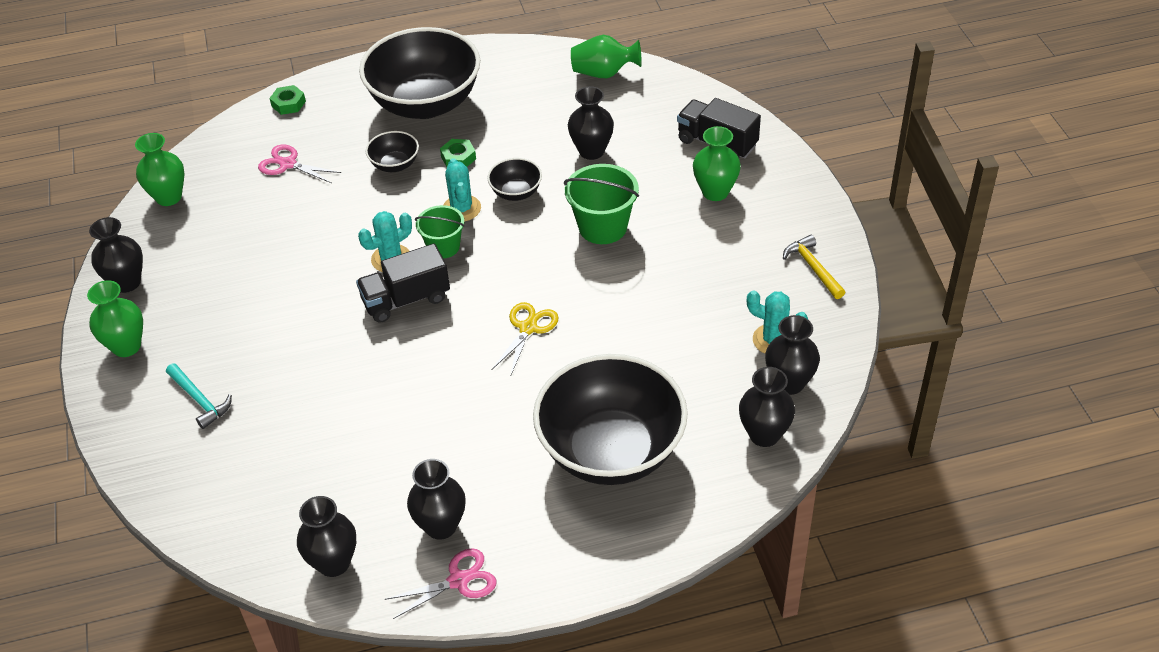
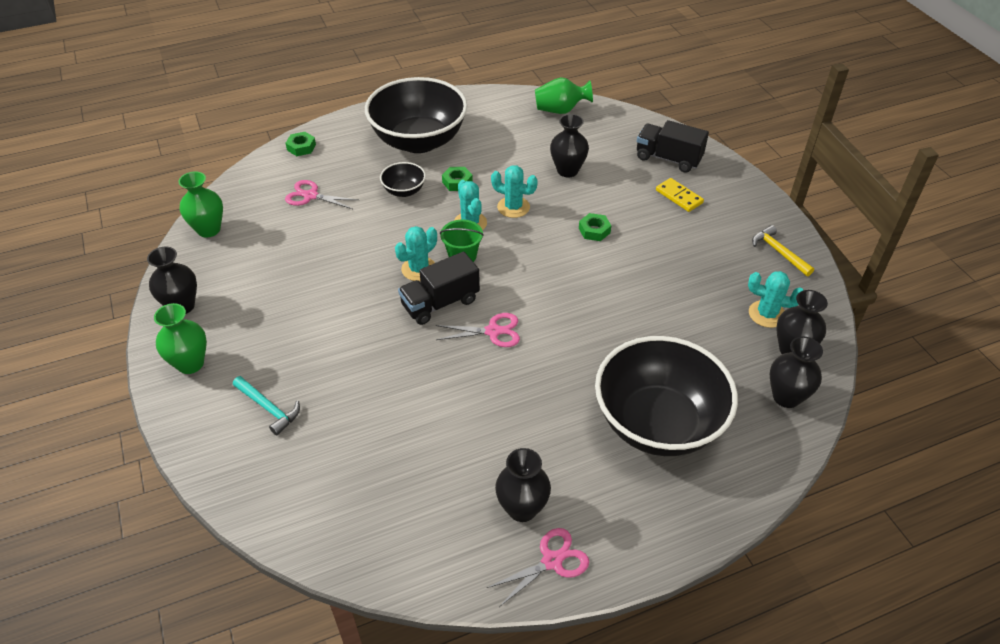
camera: 10 degrees left, 0 degrees up
black vase [297,496,356,577] -> none
black bowl [487,158,542,201] -> turquoise cactus [491,165,538,218]
yellow scissors [492,302,559,375] -> none
green bucket [564,164,639,244] -> green nut [579,213,611,241]
green vase [693,126,741,201] -> yellow domino [656,178,704,212]
none -> pink scissors [436,313,520,347]

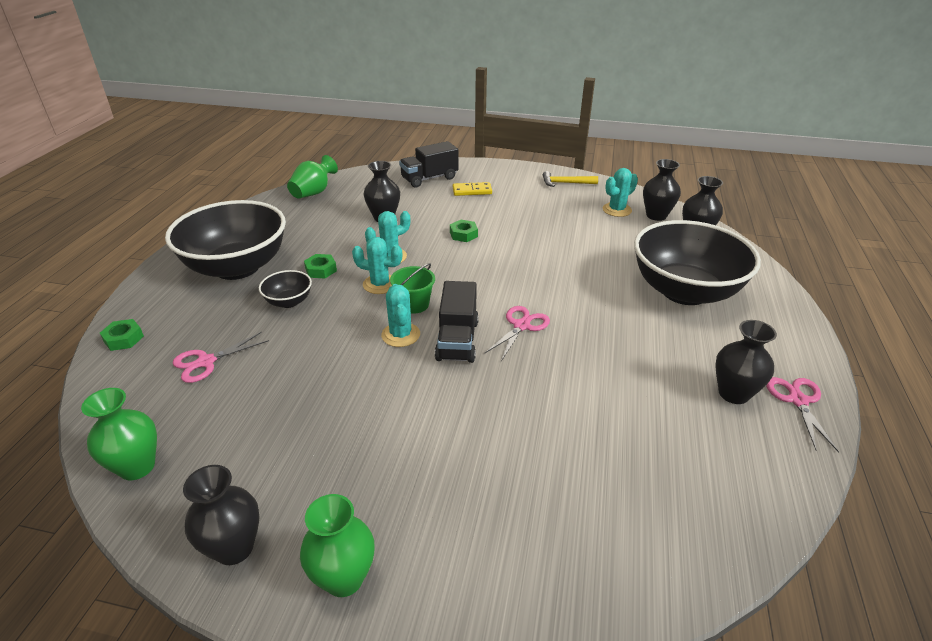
camera: 55 degrees left, 10 degrees down
turquoise hammer [233,376,300,435] -> none

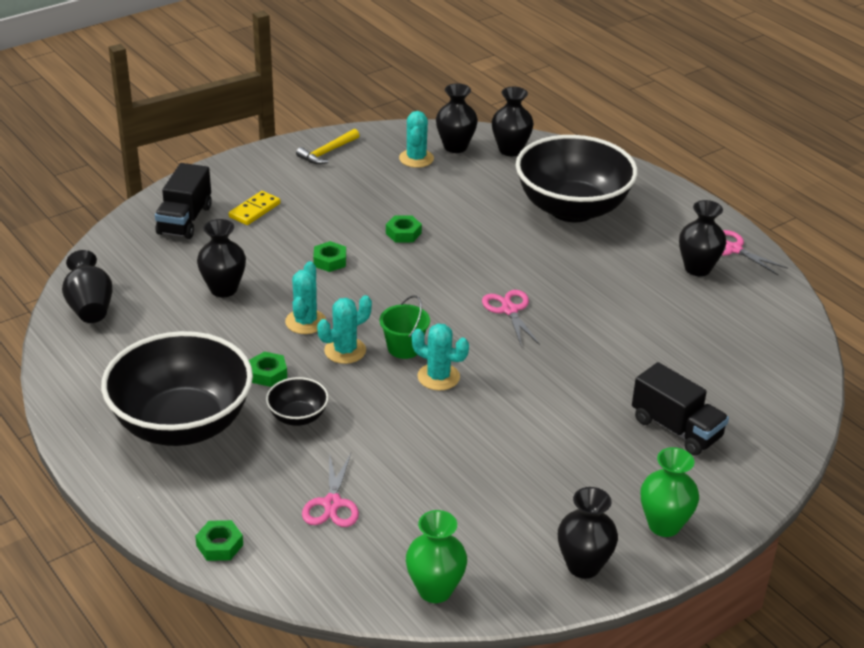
camera: 50 degrees left, 0 degrees up
green vase [287,155,338,199] -> black vase [62,250,112,323]
black truck [435,281,479,363] -> black truck moved to [632,362,729,456]
none -> green nut [386,215,422,243]

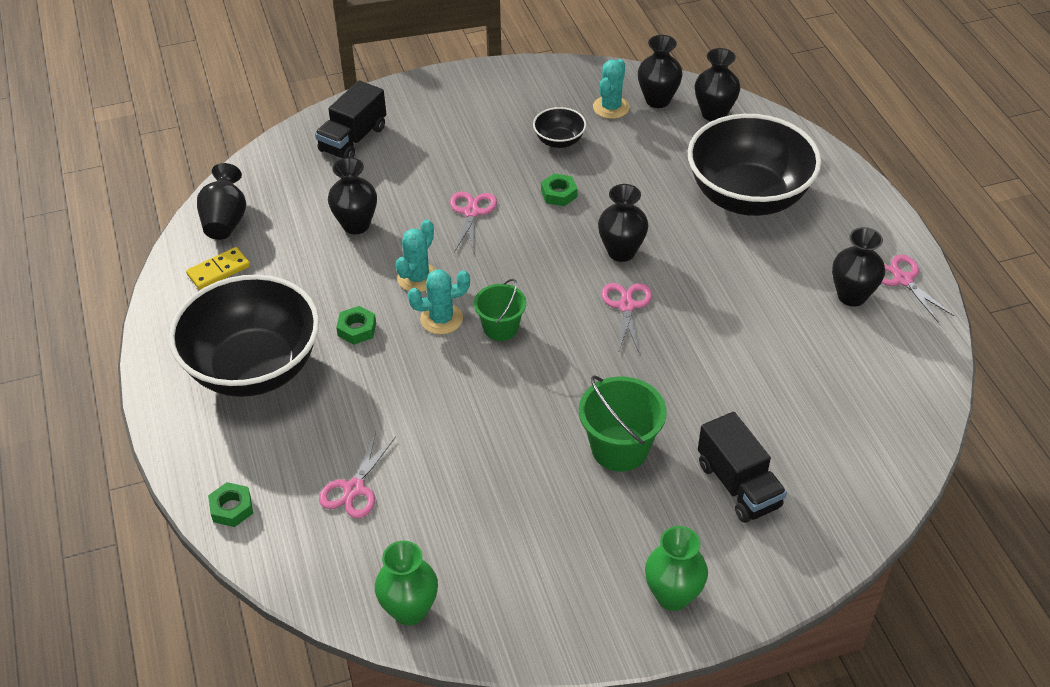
camera: 20 degrees right, 10 degrees up
yellow domino [229,191,281,225] -> yellow domino moved to [186,247,250,290]
black bowl [266,377,329,426] -> black bowl moved to [533,107,586,148]
yellow hammer [296,129,360,164] -> none
green nut [313,241,346,272] -> pink scissors [450,191,497,254]
turquoise cactus [412,323,469,391] -> none
black vase [558,487,618,579] -> black vase moved to [598,184,648,262]
none -> green bucket [579,375,667,472]

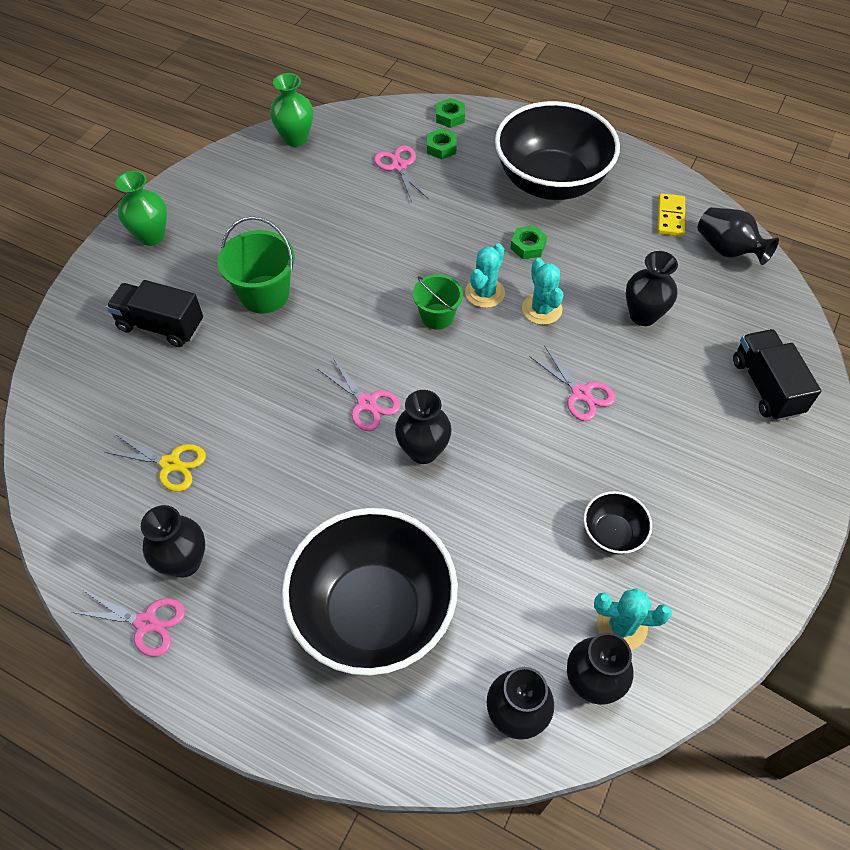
camera: 135 degrees right, 10 degrees up
green nut [541,173,578,206] -> green nut moved to [427,128,457,160]
turquoise cactus [593,59,630,119] -> turquoise cactus turned 60 degrees counterclockwise [594,588,672,650]
none -> yellow scissors [104,434,206,492]

